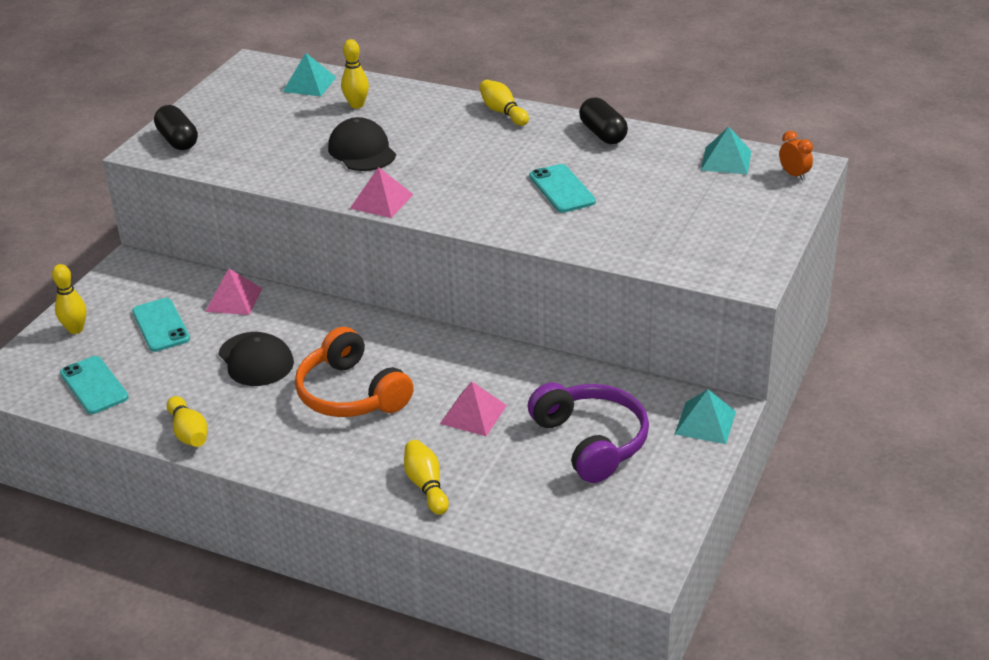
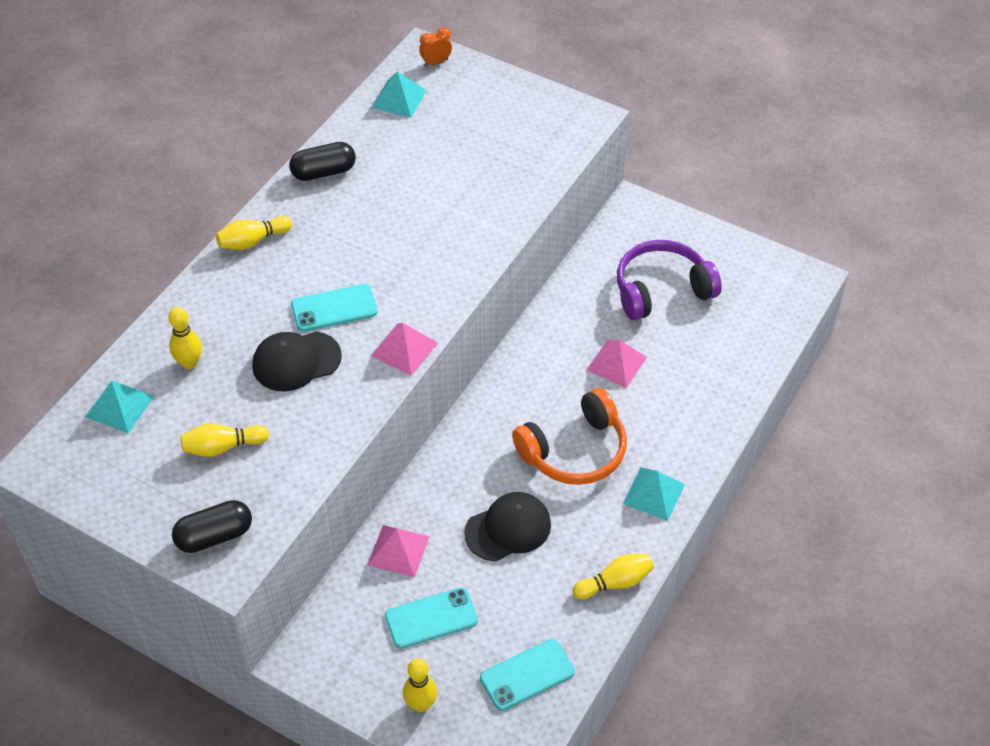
camera: 85 degrees left, 15 degrees up
yellow bowling pin [404,440,449,515] -> yellow bowling pin moved to [181,424,269,457]
turquoise phone [529,164,596,213] -> turquoise phone moved to [291,284,377,332]
turquoise pyramid [675,389,736,444] -> turquoise pyramid moved to [623,468,685,521]

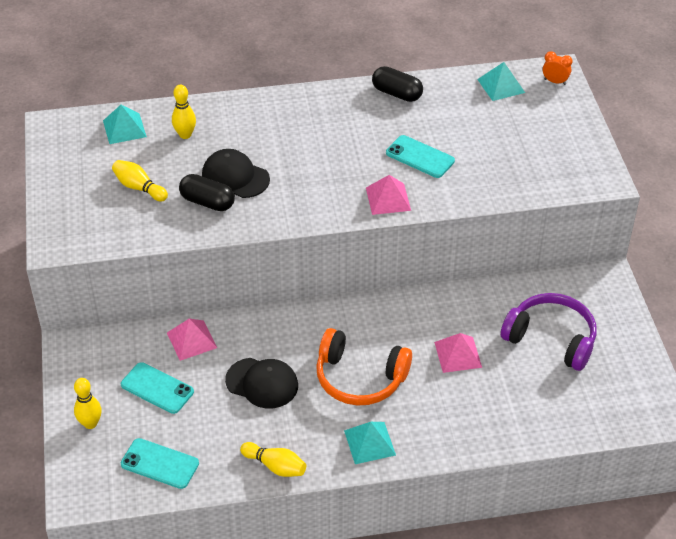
camera: 50 degrees right, 5 degrees down
black capsule [172,500,252,553] -> black capsule moved to [179,174,235,211]
yellow bowling pin [216,216,292,250] -> none
turquoise phone [291,284,377,332] -> turquoise phone moved to [386,135,455,178]
pink pyramid [371,323,438,376] -> pink pyramid moved to [366,175,411,215]

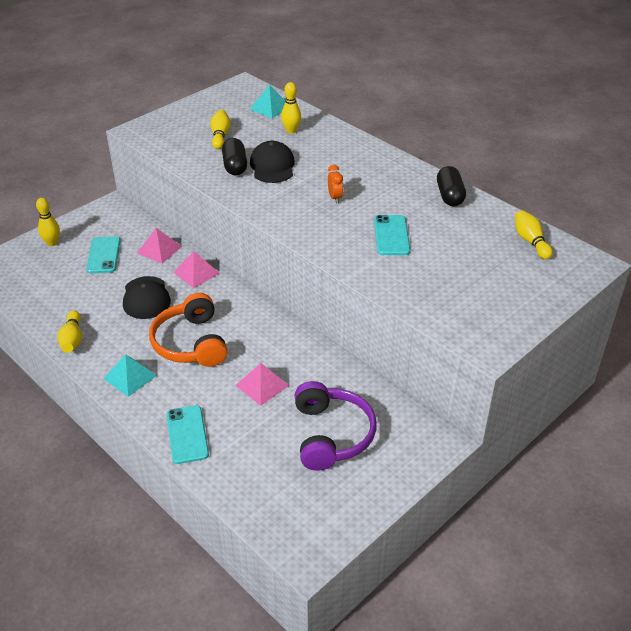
camera: 55 degrees right, 5 degrees down
turquoise phone [121,438,199,489] -> turquoise phone moved to [166,405,209,464]
pink pyramid [366,175,411,215] -> pink pyramid moved to [173,251,220,288]
turquoise pyramid [477,62,525,101] -> yellow bowling pin [515,210,553,259]
orange clock [543,51,573,85] -> orange clock moved to [328,165,343,203]

